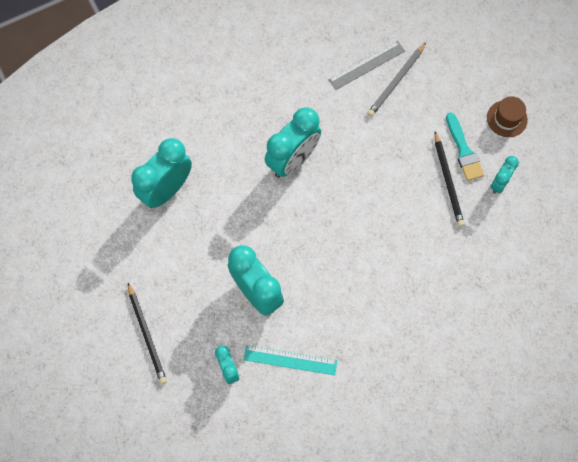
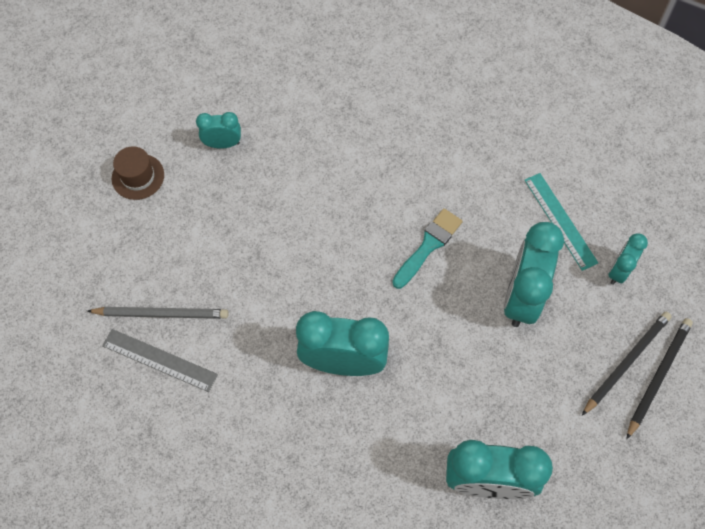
camera: 125 degrees left, 5 degrees down
black pencil [434,131,464,227] -> black pencil moved to [582,312,672,416]
turquoise brush [446,112,484,181] -> turquoise brush moved to [392,208,463,289]

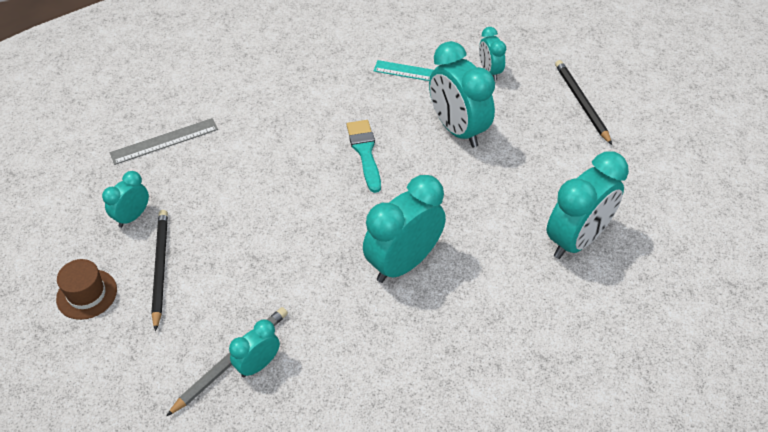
camera: 50 degrees left, 15 degrees down
grey ruler [102,329,218,392] -> grey ruler moved to [110,118,218,165]
black pencil [582,312,672,416] -> black pencil moved to [151,210,168,331]
none -> turquoise clock [229,319,280,377]

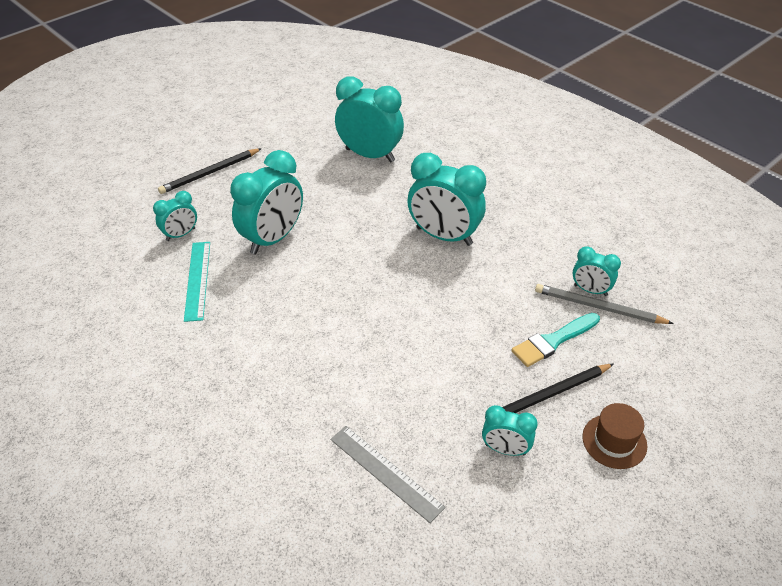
camera: 110 degrees left, 5 degrees down
turquoise brush [347,120,381,193] -> turquoise brush moved to [512,313,600,367]

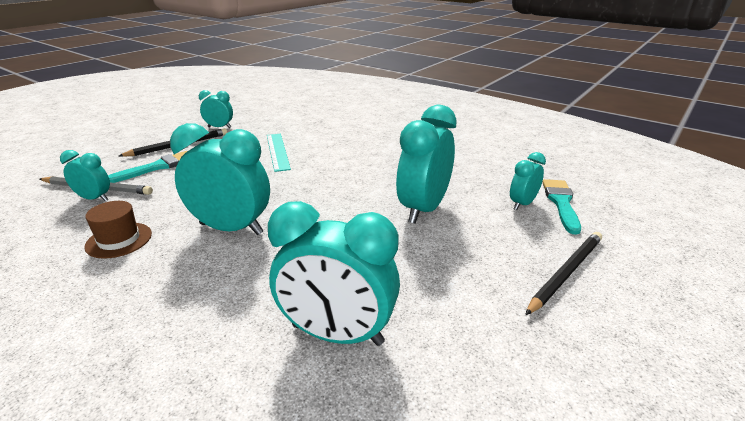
camera: 170 degrees right, 15 degrees down
turquoise ruler [184,242,210,322] -> turquoise ruler moved to [267,134,291,172]
grey ruler [330,426,446,523] -> none
brown hat [582,403,647,469] -> brown hat moved to [84,201,152,259]
none -> turquoise brush [542,179,581,235]

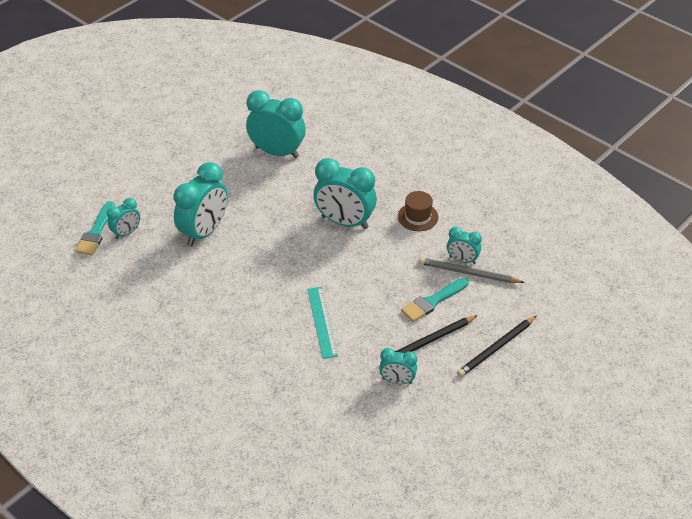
camera: 175 degrees left, 15 degrees up
black pencil [525,232,602,315] -> black pencil moved to [457,316,536,377]

